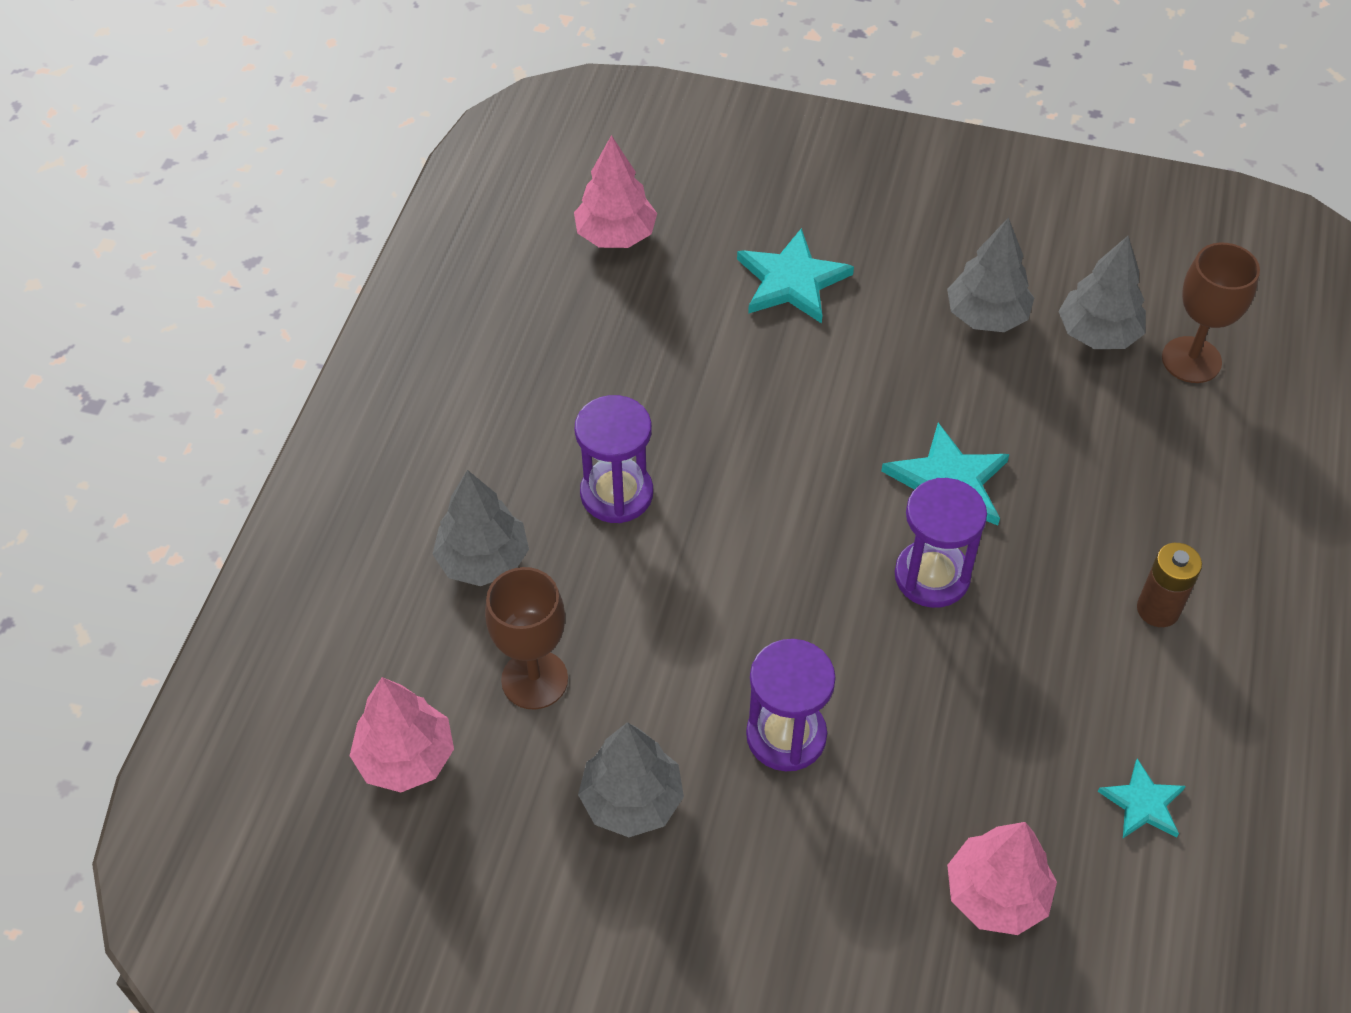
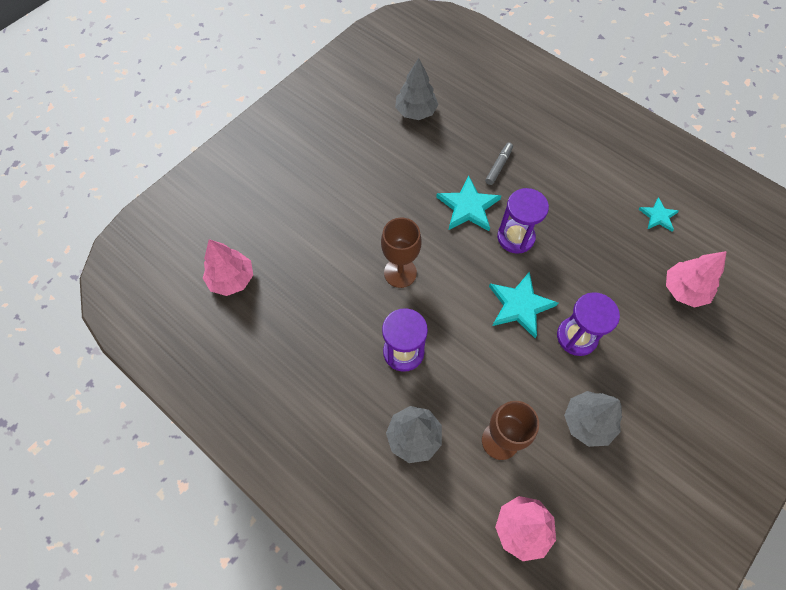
camera: 65 degrees left, 10 degrees up
turquoise star [737,228,854,324] -> turquoise star moved to [489,271,558,338]
grey tree [947,217,1034,332] -> none
brown battery [1137,543,1202,627] -> none
brown goblet [1162,243,1260,383] -> brown goblet moved to [381,218,421,288]
none -> grey marker [485,143,513,185]

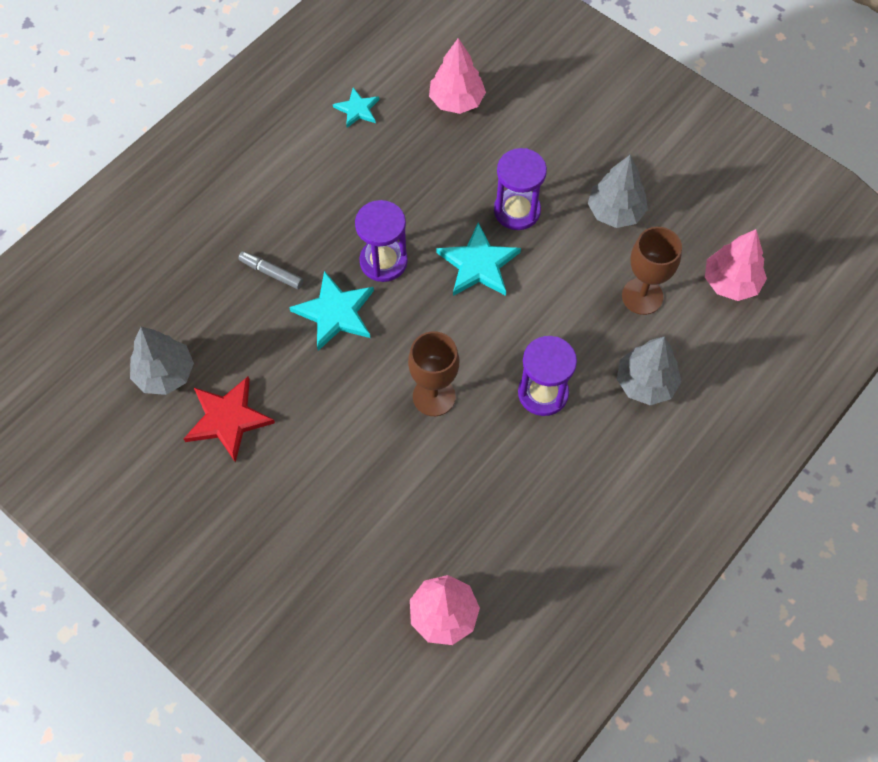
camera: 90 degrees left, 0 degrees up
none -> red star [184,377,275,463]

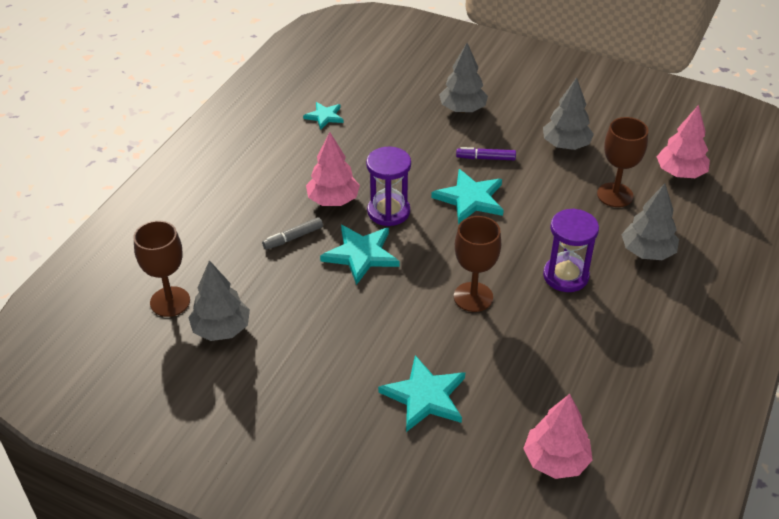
camera: 15 degrees left, 20 degrees down
red star [184,377,275,463] -> none
grey marker [238,251,304,289] -> grey marker turned 45 degrees counterclockwise [262,217,323,250]
pink tree [429,38,486,114] -> pink tree moved to [306,132,360,206]
purple hourglass [494,148,547,230] -> purple marker [456,147,516,160]
none -> brown goblet [134,220,190,317]
none -> turquoise star [378,355,465,432]
none -> grey tree [439,43,488,113]

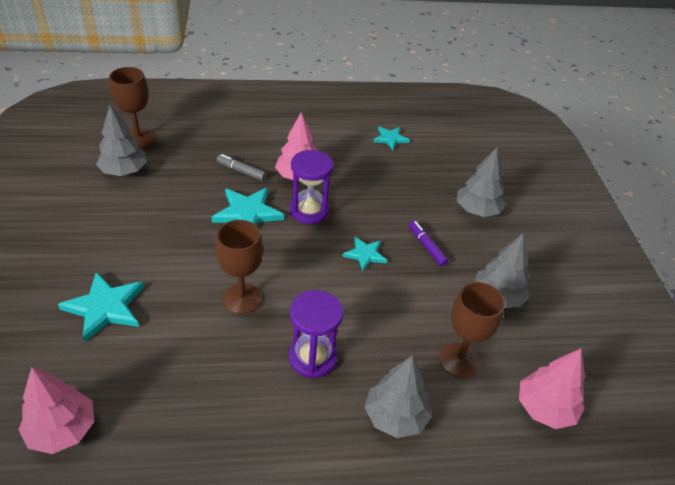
camera: 55 degrees right, 0 degrees up
turquoise star [431,169,504,224] -> turquoise star [343,237,387,271], size x0.60

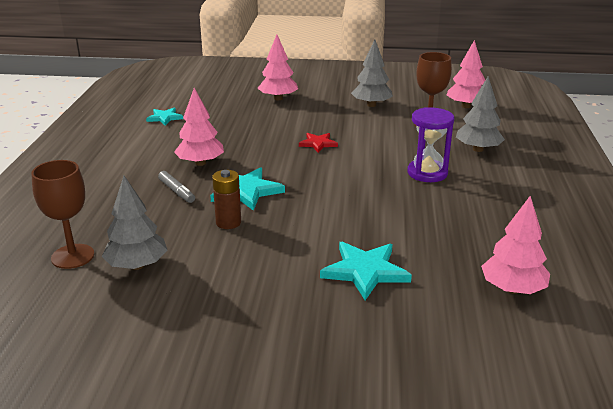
camera: 75 degrees left, 15 degrees down
brown goblet [215,220,263,314] -> none
grey marker [217,154,267,181] -> grey marker turned 75 degrees counterclockwise [158,171,195,203]
purple hourglass [290,150,333,224] -> none
turquoise star [343,237,387,271] -> red star [299,133,338,153]
purple marker [409,221,449,267] -> none
grey tree [457,148,506,217] -> pink tree [258,34,298,100]
none -> brown battery [212,170,241,229]

